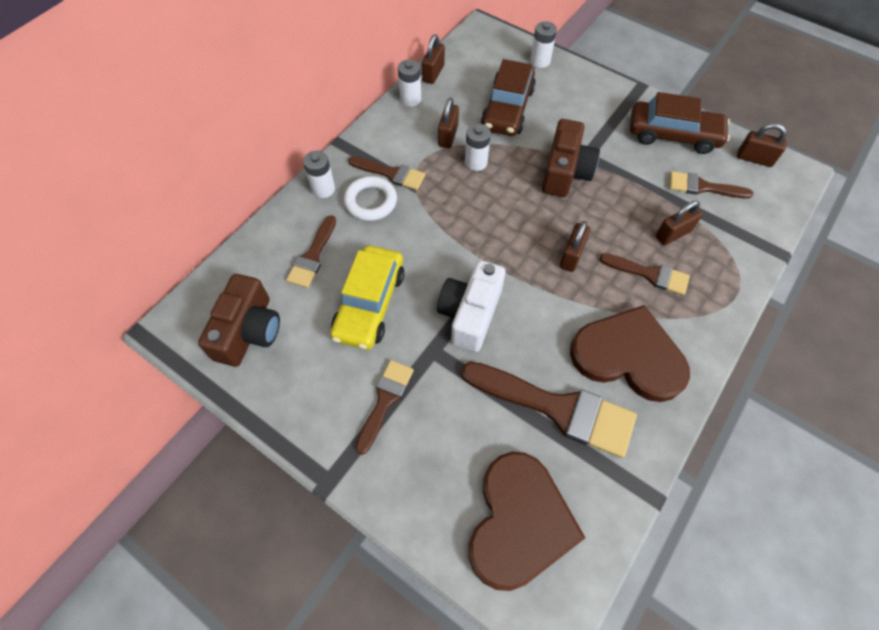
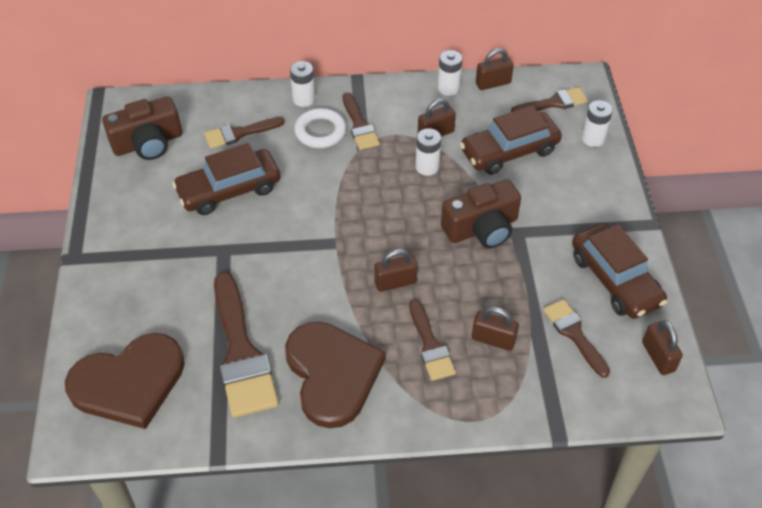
camera: 50 degrees right, 10 degrees down
yellow car [330,245,404,350] -> brown car [172,143,280,215]
brown brush [356,360,414,455] -> brown brush moved to [511,87,588,112]
white camera [437,260,505,352] -> none

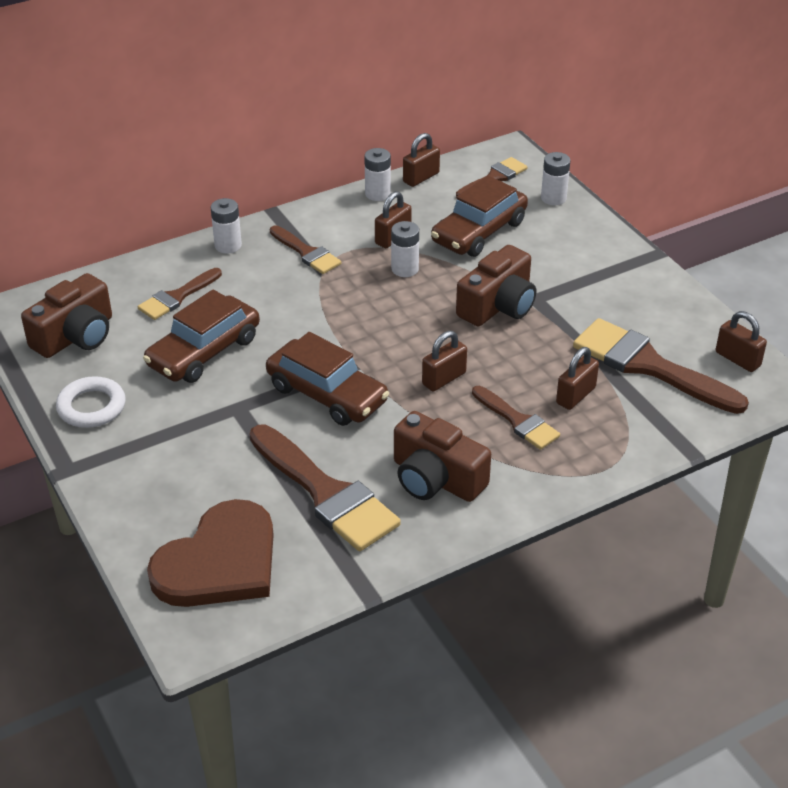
camera: 25 degrees left, 10 degrees down
brown heart [285,322,386,428] -> brown camera [394,411,491,502]
white ring [294,108,346,148] -> white ring moved to [56,376,126,428]
brown padlock [472,307,519,351] -> brown padlock turned 45 degrees counterclockwise [556,347,599,410]
brown brush [543,299,610,378] -> brown brush [573,318,749,414], size x1.77
brown car [572,223,667,319] -> brown car moved to [266,332,389,426]

